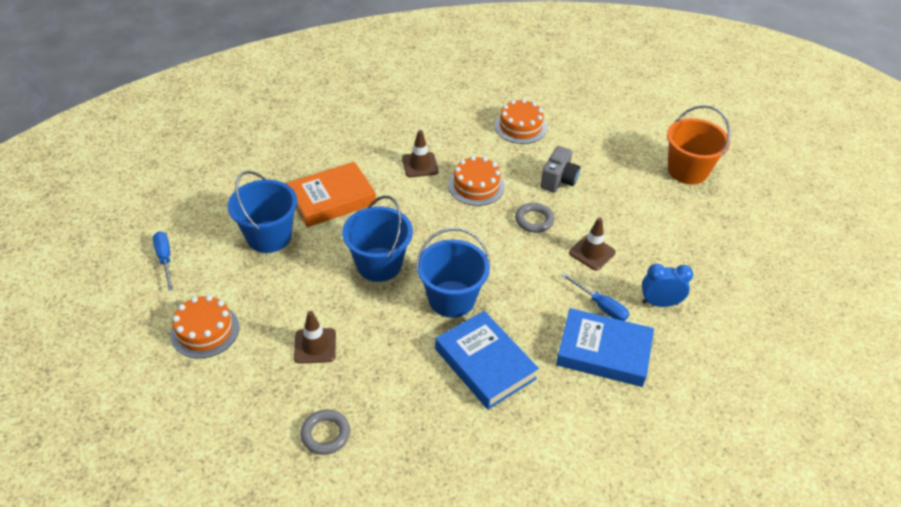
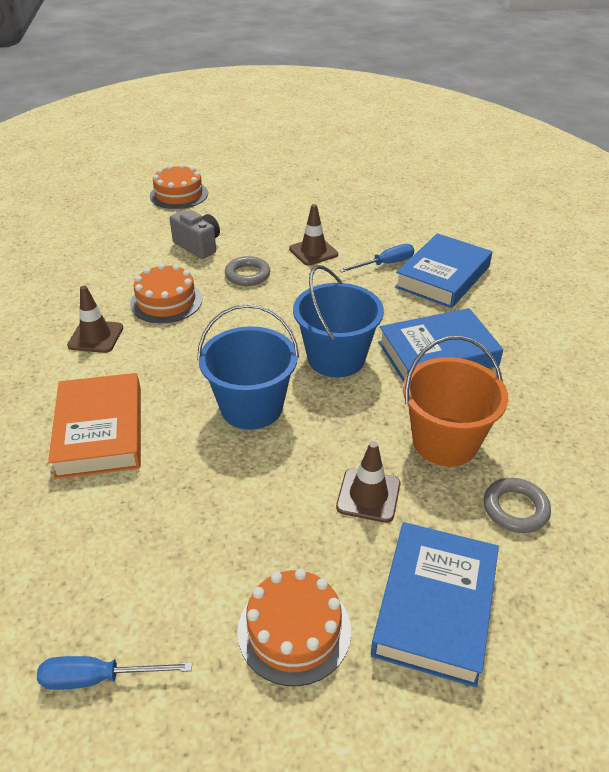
camera: 70 degrees left, 5 degrees down
blue bucket [228,171,297,253] -> none
orange cake [495,99,547,144] -> orange cake moved to [150,164,208,209]
blue clock [642,264,693,307] -> none
orange bucket [667,105,730,185] -> orange bucket moved to [403,336,508,466]
none -> blue book [371,522,499,687]

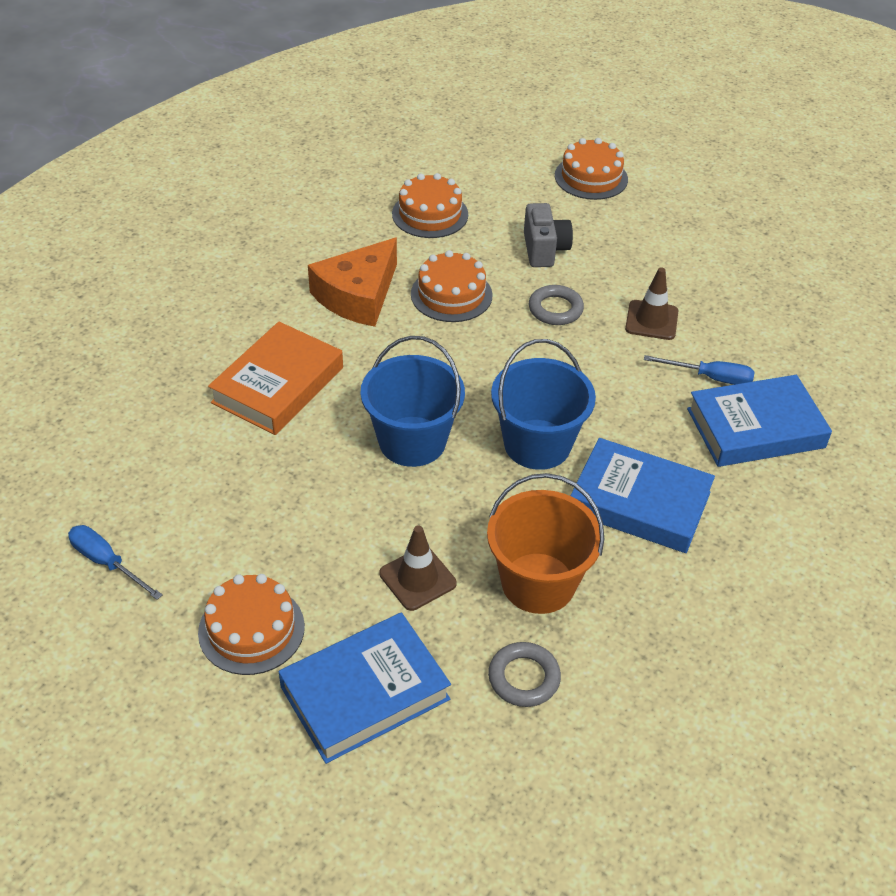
camera: 40 degrees right, 5 degrees up
brown traffic cone [67,286,123,353] -> orange cheese [308,238,397,327]
none -> orange cake [392,173,468,238]

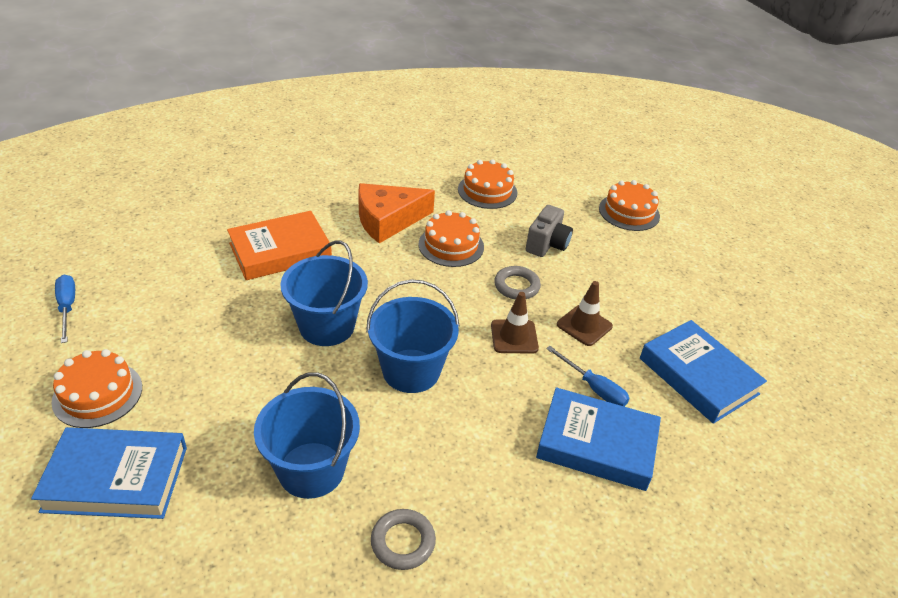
camera: 30 degrees right, 5 degrees down
brown traffic cone [379,525,457,611] -> brown traffic cone moved to [491,292,539,354]
orange bucket [487,473,604,614] -> blue bucket [254,372,360,499]
grey ring [488,642,561,707] -> grey ring moved to [371,509,436,570]
blue book [570,438,715,553] -> blue book moved to [640,320,767,424]

